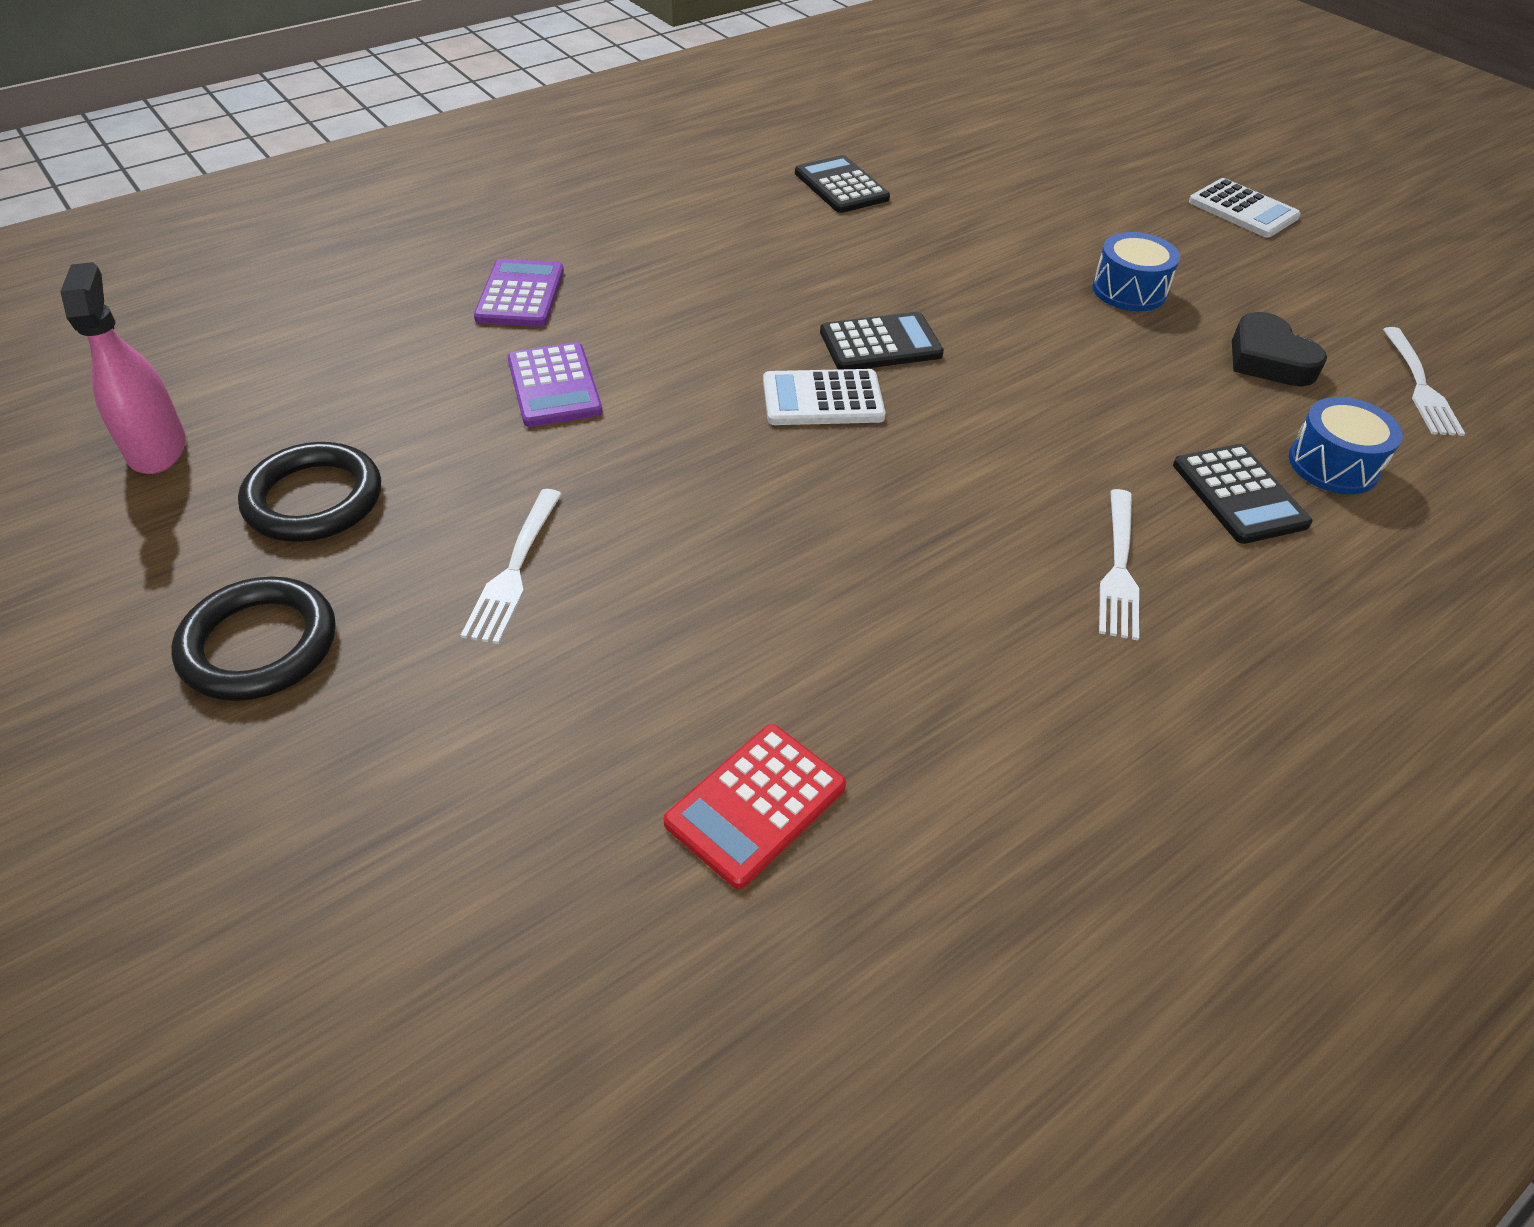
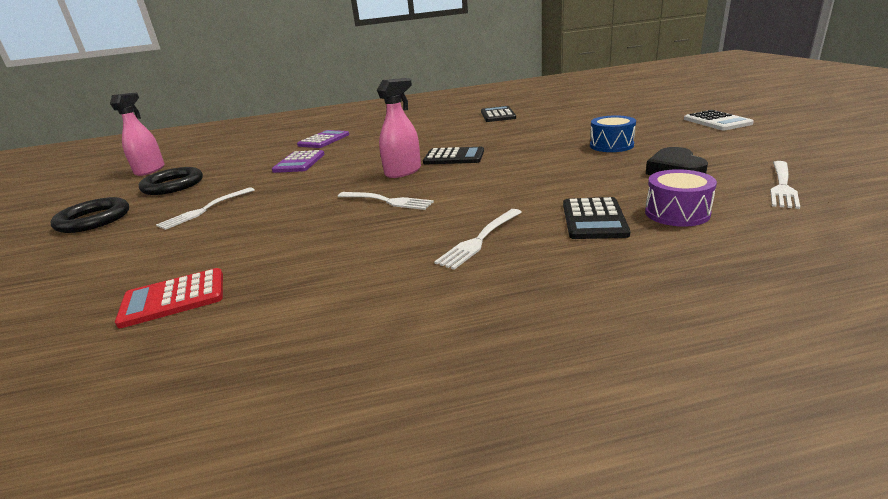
camera: 30 degrees right, 20 degrees down
white calculator [763,369,886,425] -> pink spray bottle [377,78,421,178]
blue drum [1289,397,1403,494] -> purple drum [645,169,717,227]
none -> white fork [338,192,434,210]

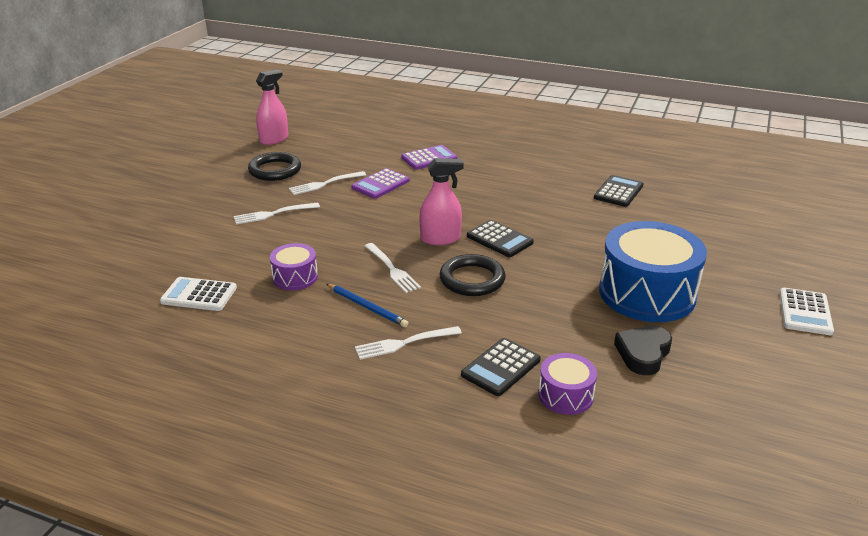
camera: 30 degrees right, 5 degrees up
black ring [50,197,129,233] -> black ring moved to [440,254,506,296]
red calculator [115,268,223,328] -> white calculator [160,277,237,311]
blue drum [590,115,636,152] -> blue drum [599,221,707,322], size x2.06
white fork [770,161,800,209] -> white fork moved to [289,171,366,195]
none -> purple drum [270,243,318,290]
none -> blue pencil [326,284,408,327]

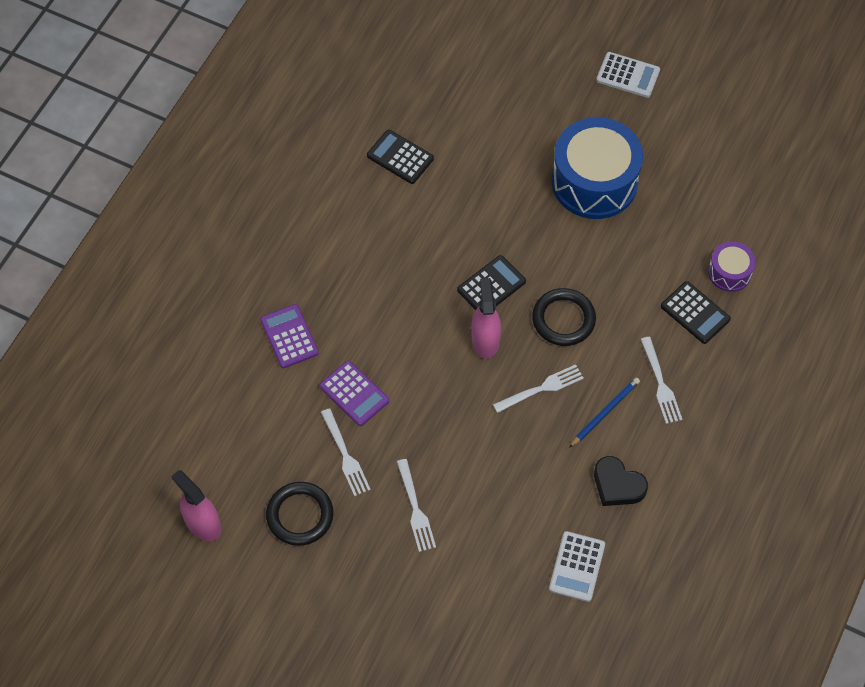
camera: 85 degrees left, 30 degrees up
purple drum [270,243,318,290] -> none
black heart [614,326,672,375] -> black heart moved to [594,456,648,506]

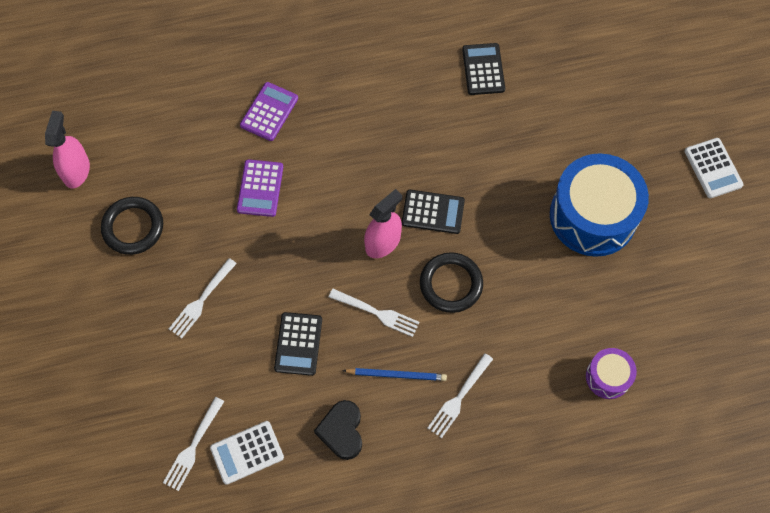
camera: 50 degrees right, 5 degrees up
white fork [321,408,371,496] -> white fork moved to [163,397,224,491]
black calculator [661,281,731,344] -> black calculator moved to [274,312,322,376]

